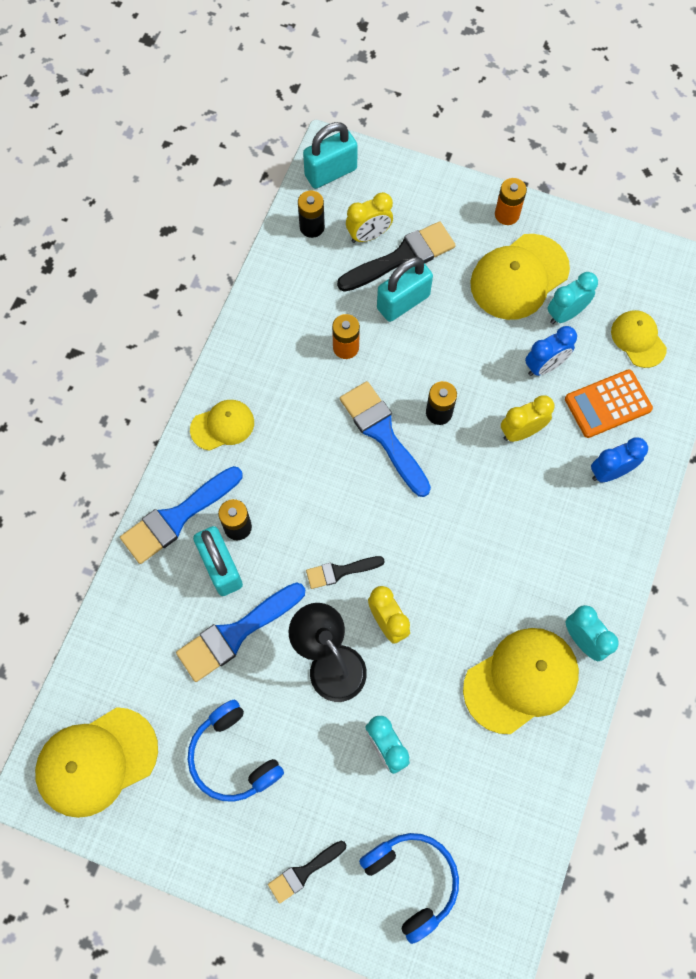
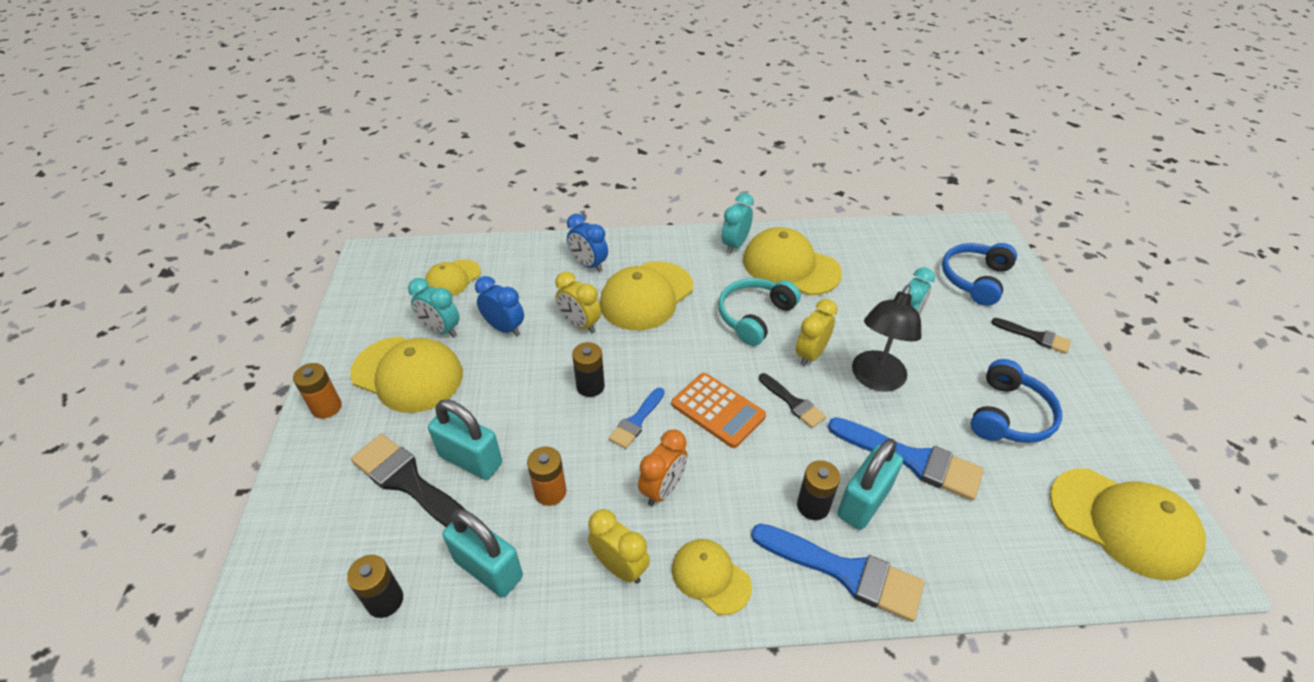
camera: 115 degrees left, 25 degrees down
turquoise padlock [303,122,358,189] -> turquoise padlock moved to [443,509,523,597]
blue brush [340,381,431,497] -> blue brush [609,387,664,449], size x0.57
yellow clock [346,192,393,243] -> yellow clock moved to [588,509,650,584]
orange calculator [565,369,653,438] -> orange calculator moved to [672,373,766,448]
none -> yellow cap [600,261,693,331]
none -> orange clock [638,430,688,506]
none -> turquoise headphones [718,278,801,346]

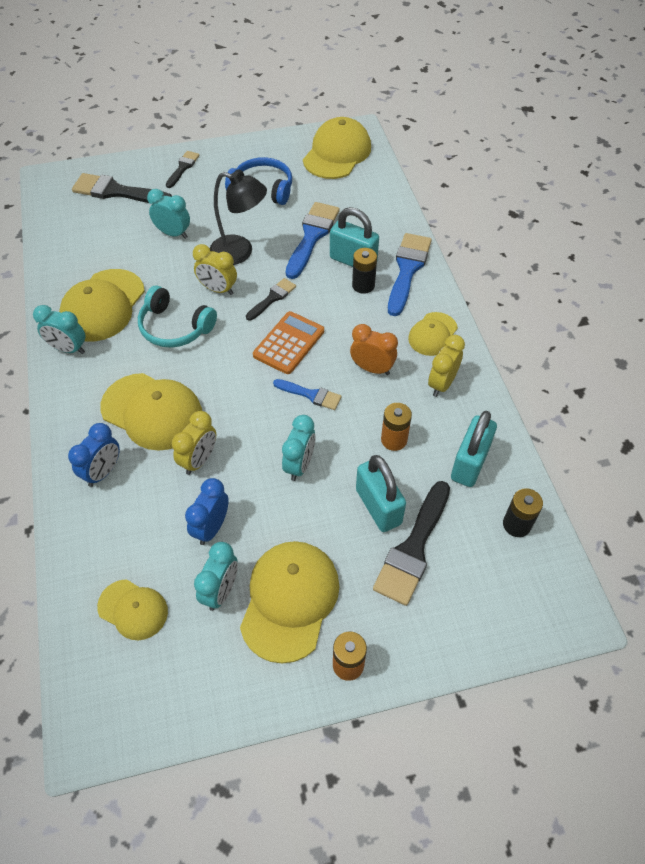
camera: 100 degrees left, 10 degrees up
turquoise padlock [428,399,502,480] -> turquoise padlock turned 45 degrees counterclockwise [356,455,406,532]
black battery [572,342,605,397] -> none
blue headphones [942,243,1017,306] -> black brush [72,173,172,204]
none -> turquoise clock [282,415,316,481]

